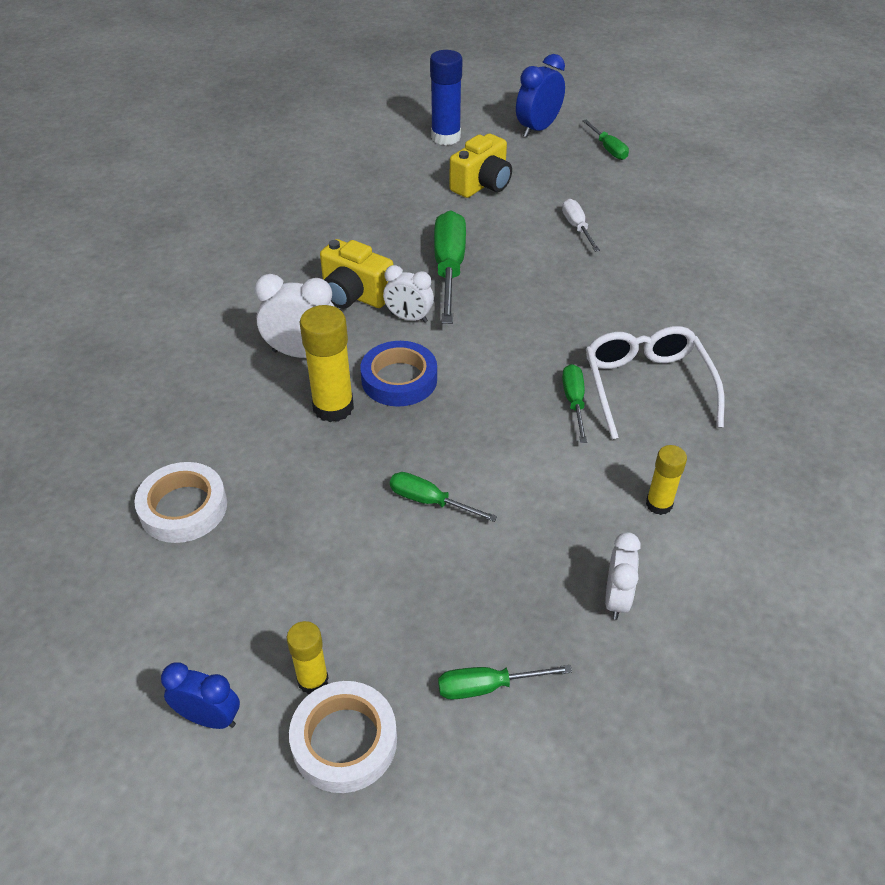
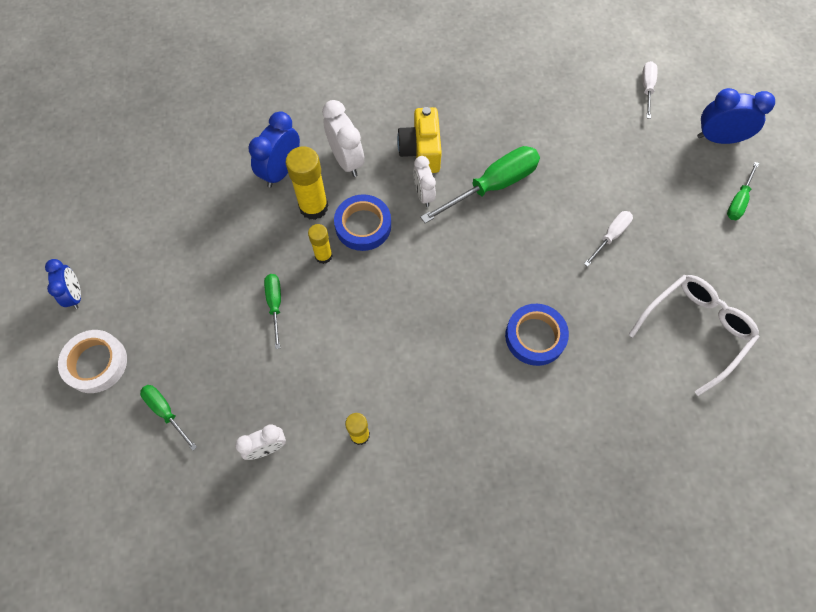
camera: 55 degrees right, 20 degrees up
white tape [134,462,227,543] -> none
yellow glue stick [287,621,329,694] -> yellow glue stick moved to [308,224,332,264]
blue glue stick [430,50,462,145] -> white screwdriver [642,61,657,119]
yellow camera [450,134,512,198] -> none
green screwdriver [562,364,587,443] -> none
white glasses [586,326,725,440] -> white glasses moved to [628,275,760,396]
none -> blue clock [248,111,300,188]
none -> blue tape [505,304,569,366]

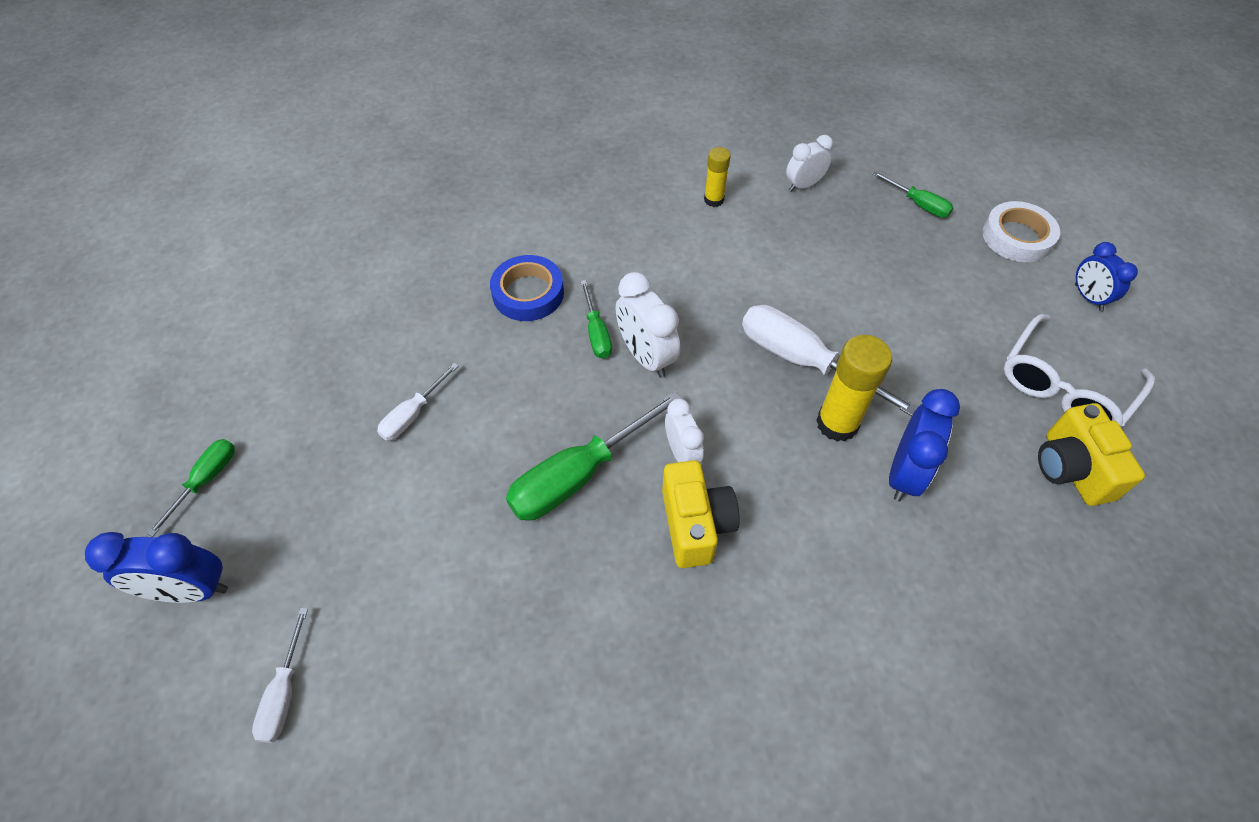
camera: 175 degrees right, 10 degrees down
green screwdriver [264,274,281,349] -> green screwdriver moved to [580,280,612,359]
yellow glue stick [308,224,332,264] -> white screwdriver [742,305,918,416]
white clock [322,100,364,177] -> white clock moved to [616,272,680,378]
blue tape [334,194,391,251] -> none
white glasses [628,275,760,396] -> white glasses moved to [1004,314,1155,427]
none -> yellow camera [1038,403,1145,506]

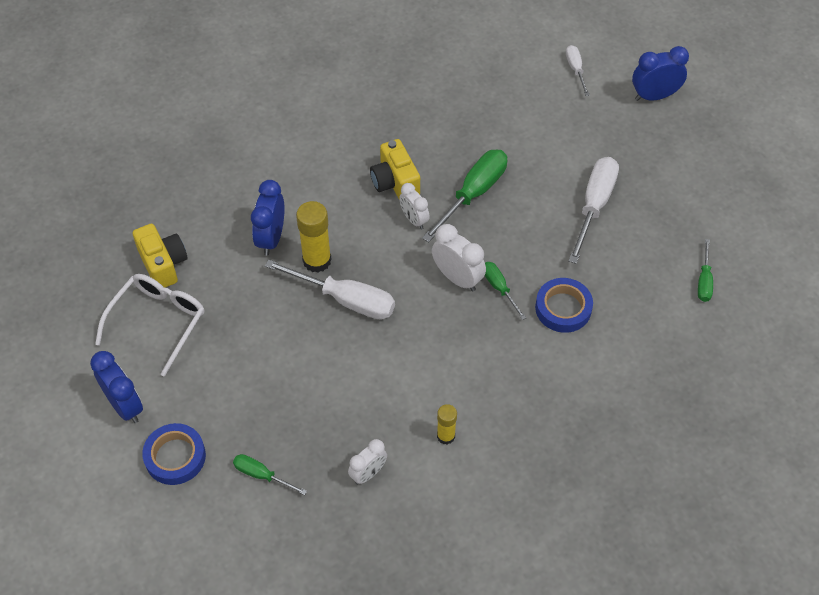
camera: 165 degrees right, 0 degrees up
green screwdriver [147,439,235,537] -> green screwdriver moved to [698,239,713,302]
white screwdriver [377,363,459,441] -> white screwdriver [568,157,619,264], size x1.87
white tape [982,201,1060,262] -> blue tape [142,423,206,485]
blue clock [1075,242,1138,311] -> blue clock [90,351,143,423], size x1.51

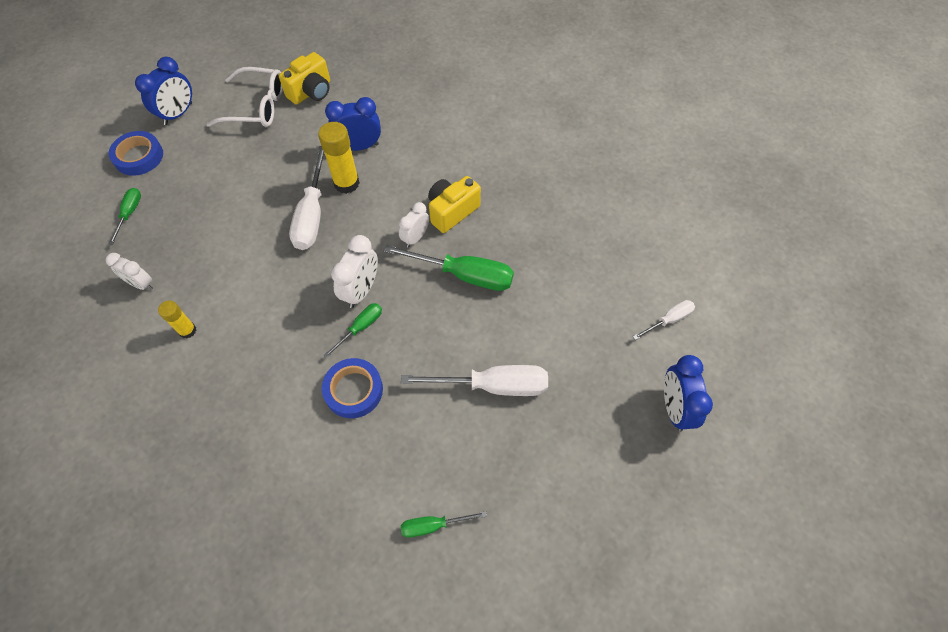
camera: 70 degrees right, 5 degrees up
blue clock [632,46,689,101] -> blue clock turned 150 degrees counterclockwise [664,355,713,431]

